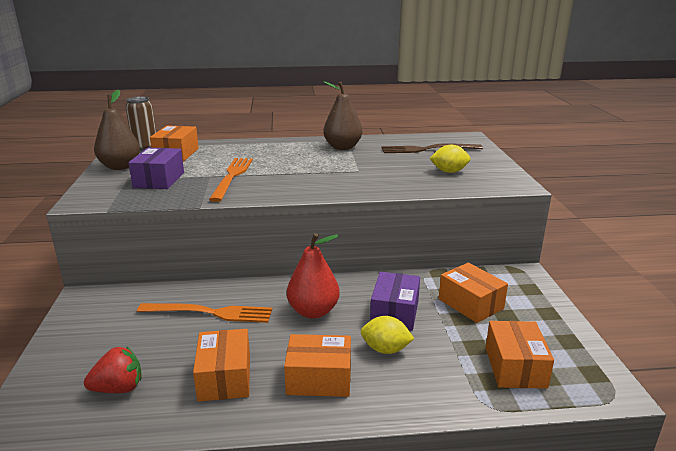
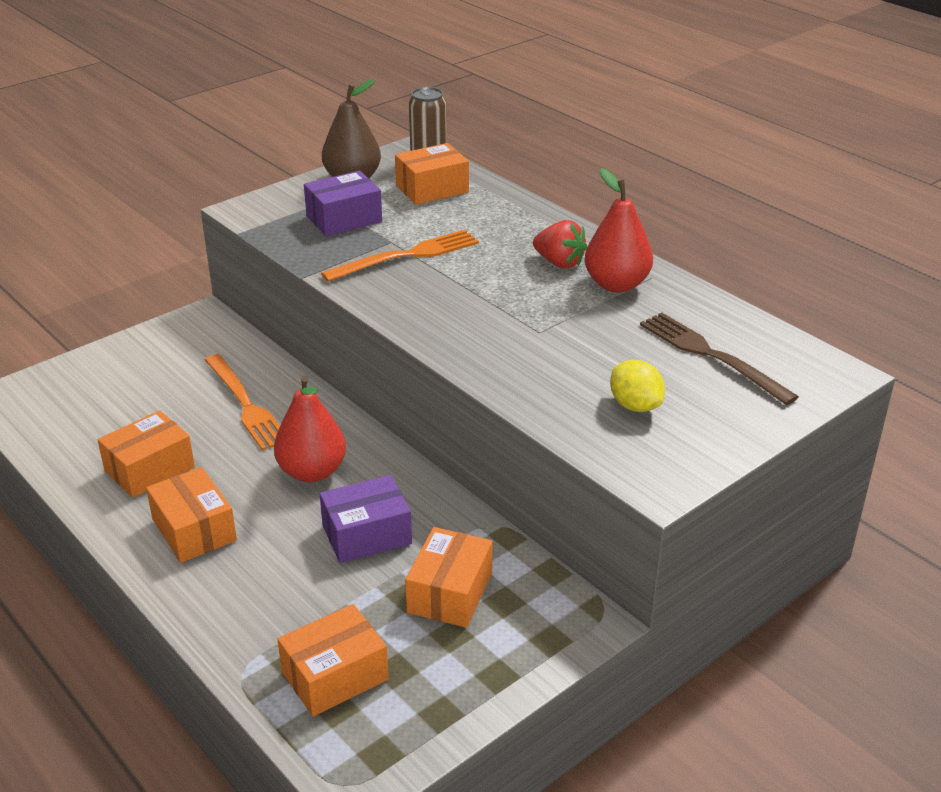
camera: 55 degrees right, 10 degrees up
red strawberry [84,346,142,393] -> red strawberry moved to [533,220,587,268]
brown pear [323,81,362,150] -> red pear [584,168,653,293]
yellow lemon [361,316,415,354] -> none

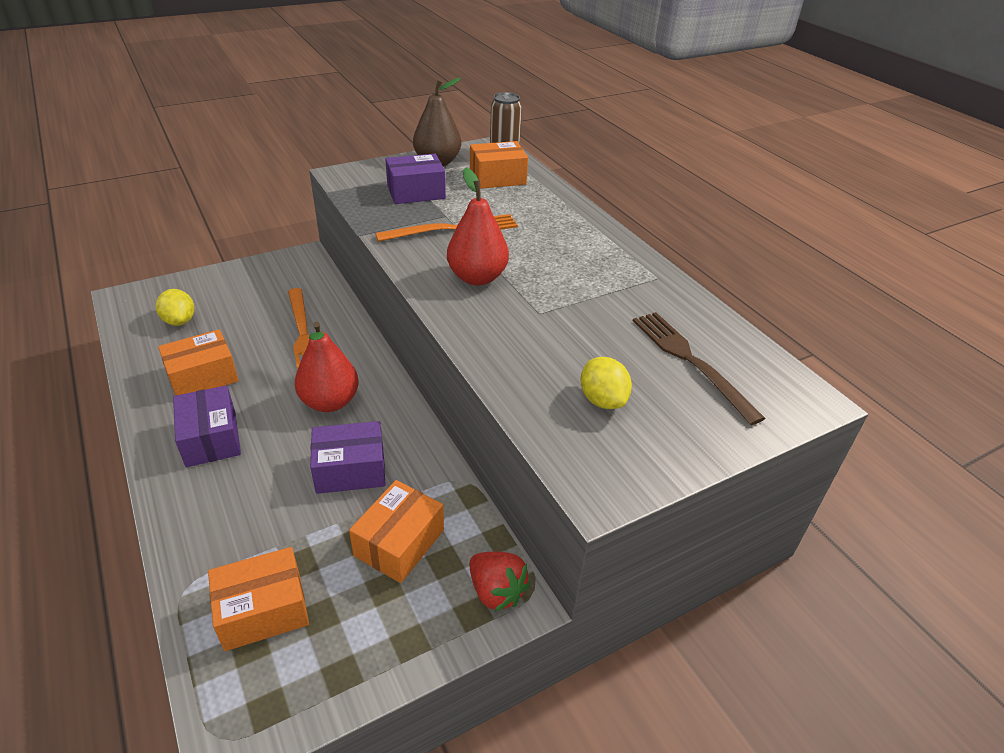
camera: 10 degrees right, 5 degrees up
orange box [146,467,237,563] -> purple box [173,385,241,467]
red strawberry [533,220,587,268] -> red strawberry moved to [469,551,530,612]
red pear [584,168,653,293] -> red pear moved to [447,168,509,286]
none -> yellow lemon [156,289,194,326]

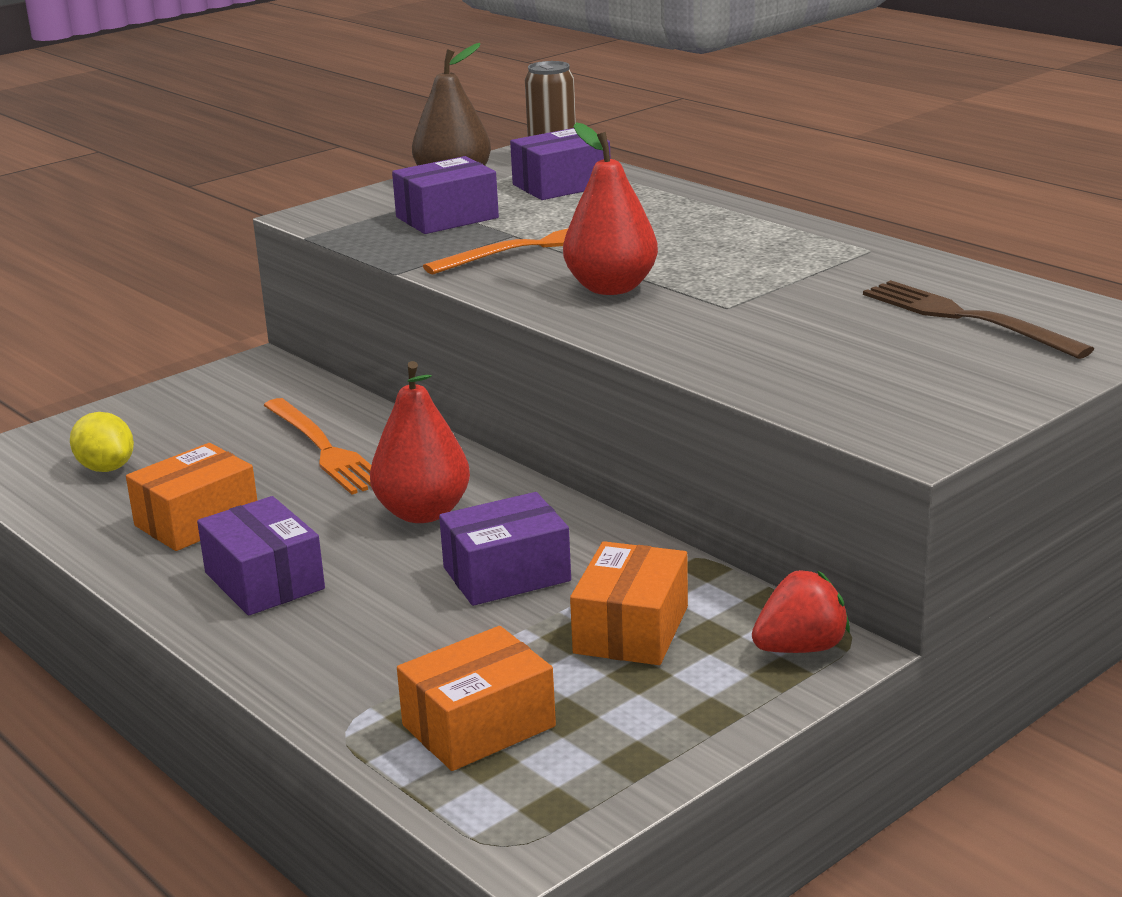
camera: 10 degrees left, 15 degrees down
red strawberry [469,551,530,612] -> red strawberry turned 60 degrees counterclockwise [752,570,850,653]
orange box [470,141,528,189] -> purple box [510,128,610,200]
yellow lemon [581,357,632,409] -> none

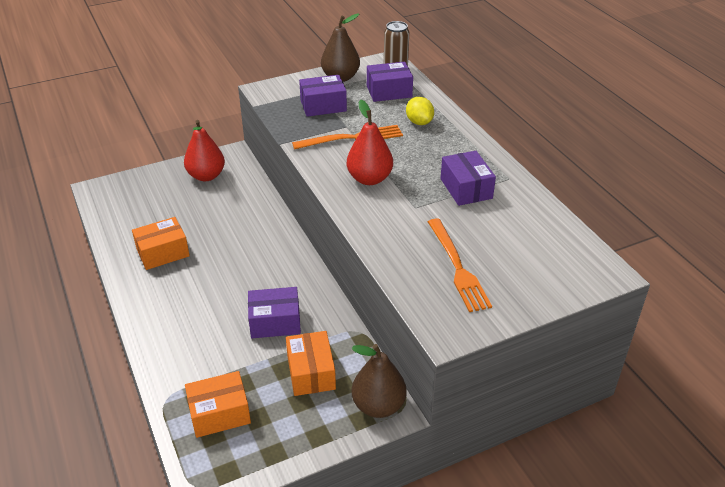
camera: 15 degrees right, 15 degrees up
yellow lemon [70,412,134,472] -> yellow lemon moved to [406,97,434,125]
purple box [197,496,325,616] -> purple box moved to [441,151,496,206]
orange fork [263,398,371,495] -> orange fork moved to [428,219,492,312]
red pear [370,361,470,523] -> red pear moved to [184,120,225,181]
orange box [570,541,688,665] -> orange box turned 45 degrees counterclockwise [286,331,336,396]
red strawberry [752,570,850,653] -> brown pear [351,344,407,418]
brown fork [863,280,1094,359] -> none

